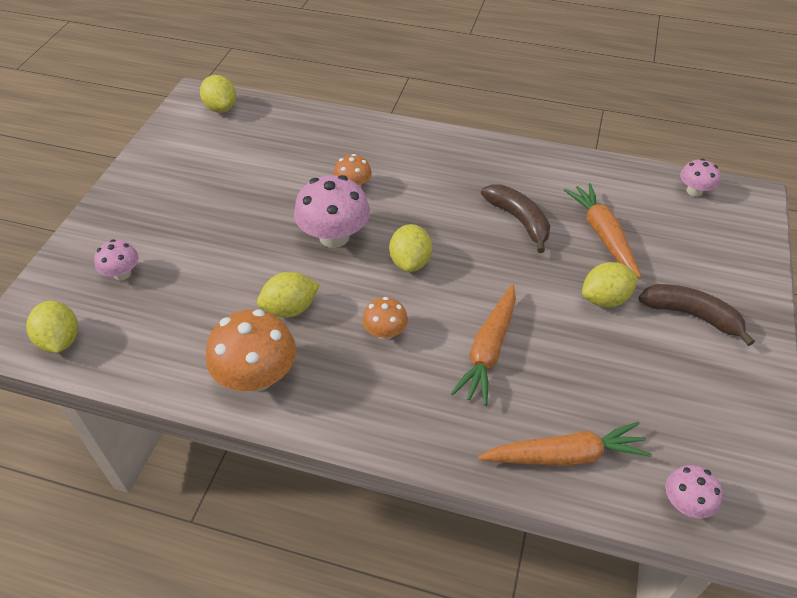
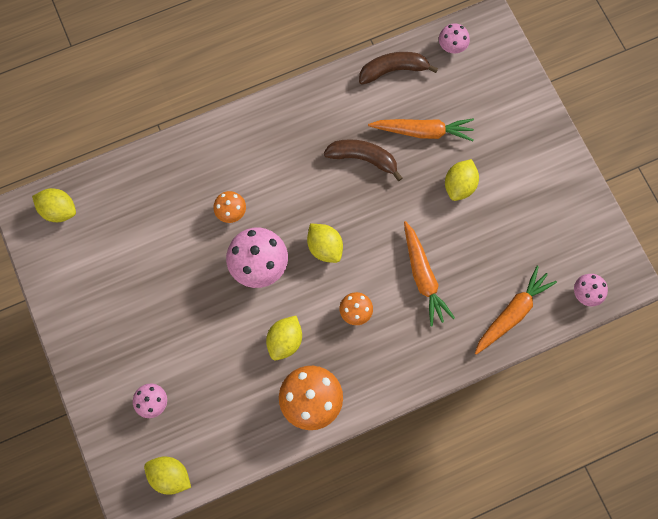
camera: 40 degrees left, 25 degrees up
orange carrot [564,183,641,279] -> orange carrot turned 150 degrees clockwise [368,118,474,141]
brown banana [638,284,755,346] -> brown banana moved to [359,52,438,85]

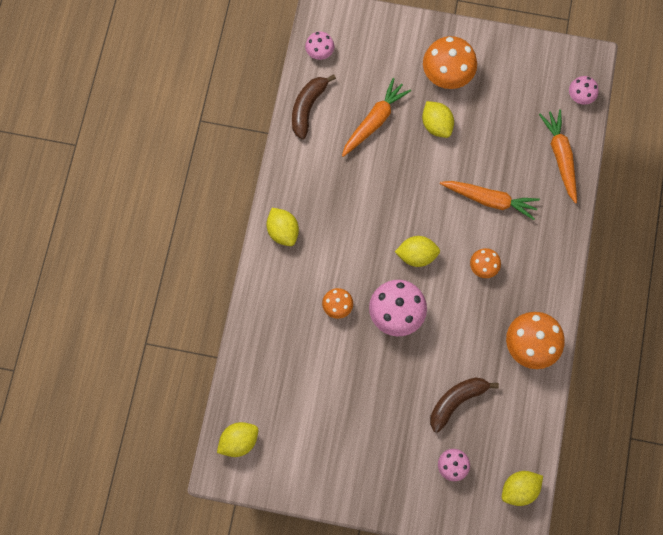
camera: 55 degrees left, 0 degrees up
yellow lemon [266,316,302,360] -> yellow lemon moved to [267,208,299,246]
brown banana [324,139,402,181] -> brown banana moved to [430,377,499,432]
none -> orange mushroom [423,36,477,89]

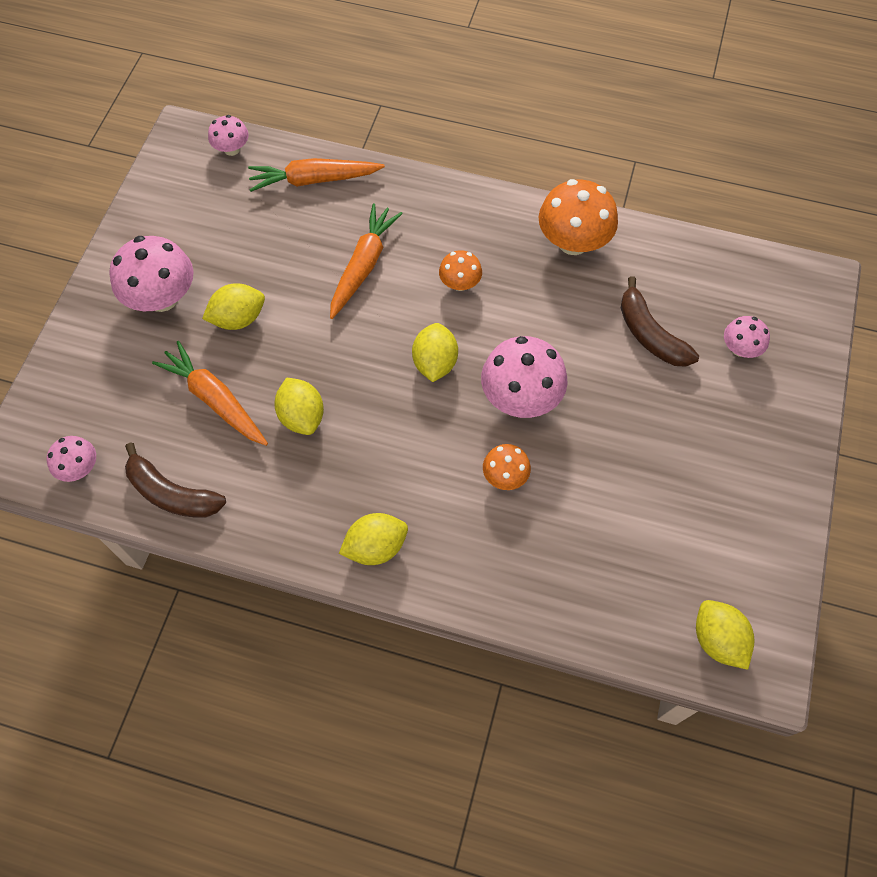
camera: 85 degrees left, 10 degrees down
orange mushroom [423,36,477,89] -> pink mushroom [110,236,193,312]
yellow lemon [502,471,543,506] -> yellow lemon moved to [275,378,324,435]

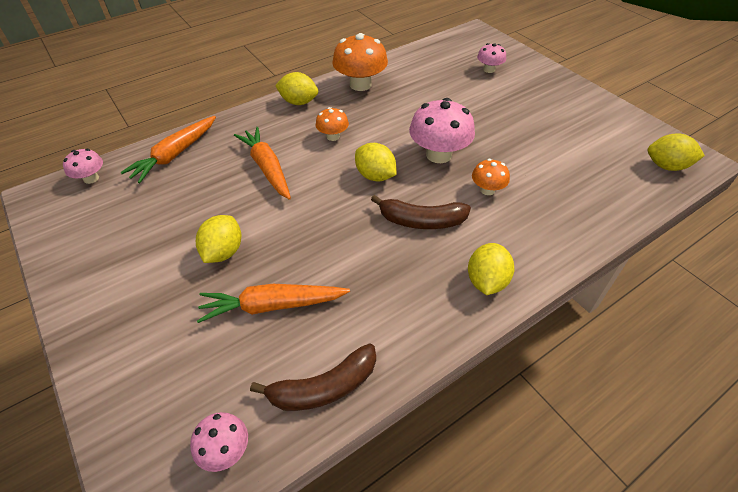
camera: 50 degrees left, 15 degrees down
pink mushroom [110,236,193,312] -> none
yellow lemon [275,378,324,435] -> yellow lemon moved to [275,72,318,105]
brown banana [621,276,699,367] -> brown banana moved to [371,195,471,229]

